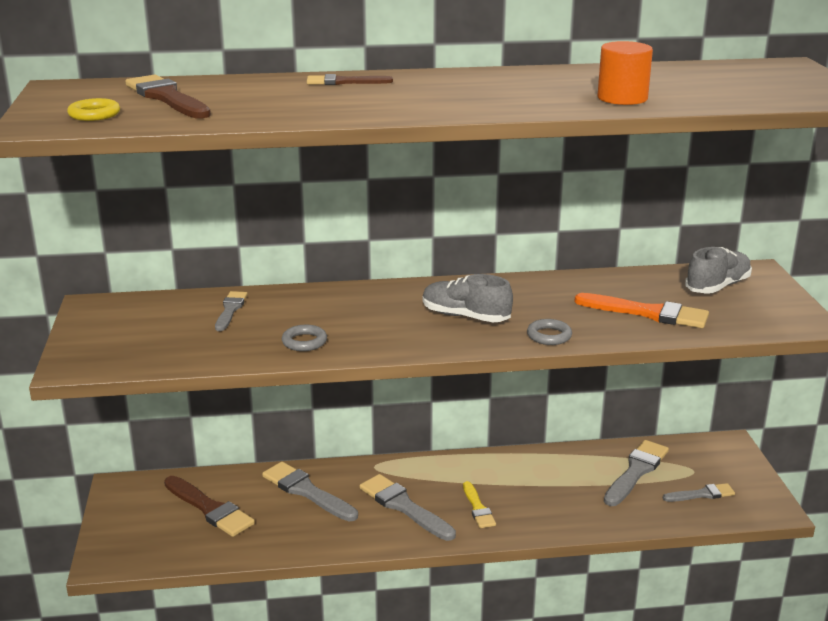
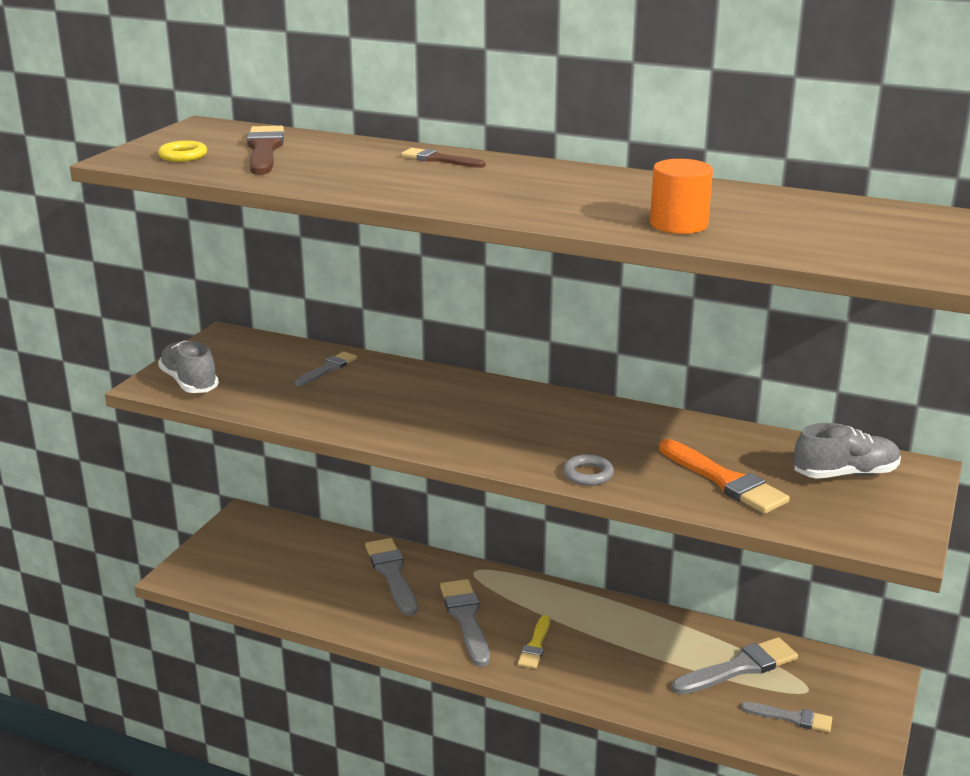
camera: 30 degrees right, 0 degrees up
brown brush [164,476,255,537] -> none
grey ring [282,325,327,351] -> none
grey shoe [423,274,513,322] -> grey shoe moved to [158,340,219,393]

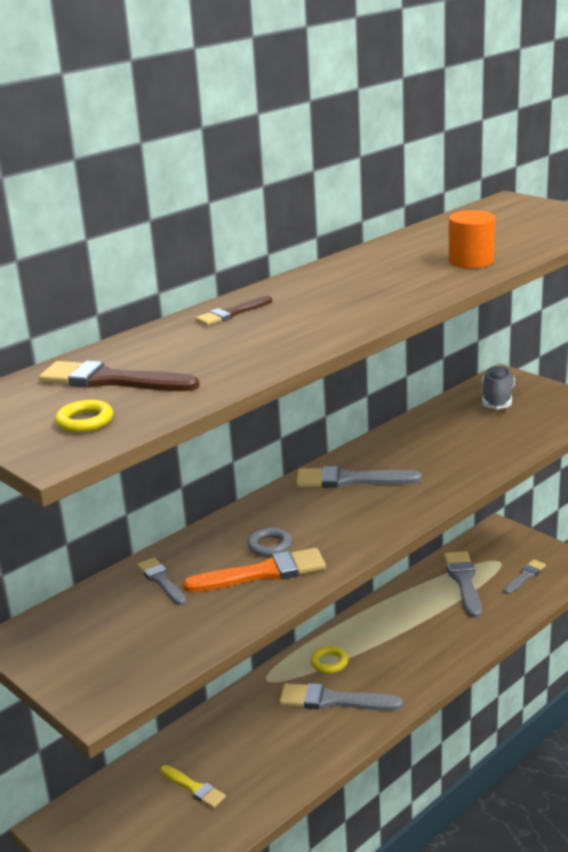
camera: 65 degrees left, 0 degrees up
grey shoe [158,340,219,393] -> none
grey brush [365,538,417,616] -> grey brush moved to [296,466,422,488]
yellow brush [518,615,550,669] -> yellow brush moved to [160,765,226,808]
grey ring [563,454,614,486] -> grey ring moved to [247,528,292,557]
orange brush [659,439,790,514] -> orange brush moved to [183,548,326,592]
none -> yellow ring [310,646,348,674]

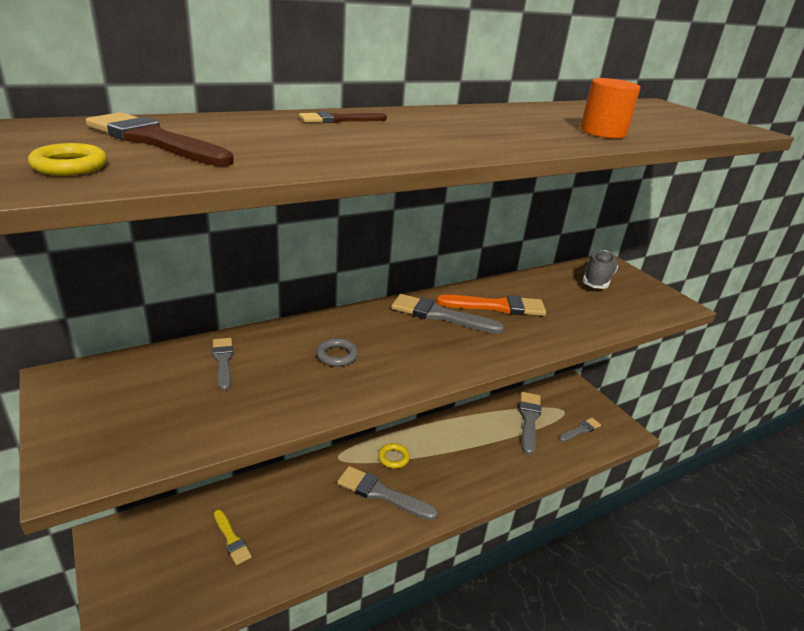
camera: 10 degrees right, 5 degrees up
orange brush [183,548,326,592] -> orange brush moved to [436,295,546,316]

